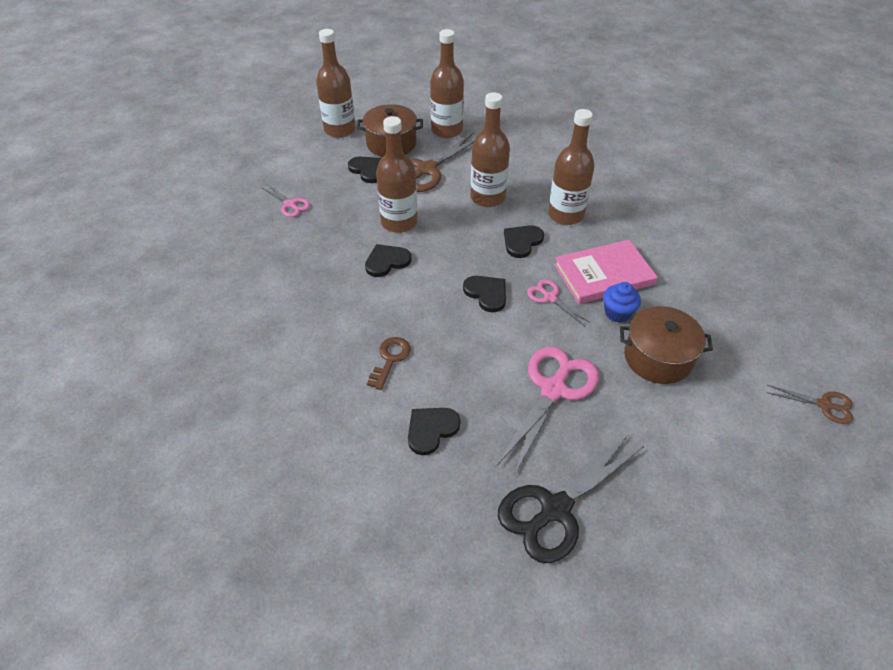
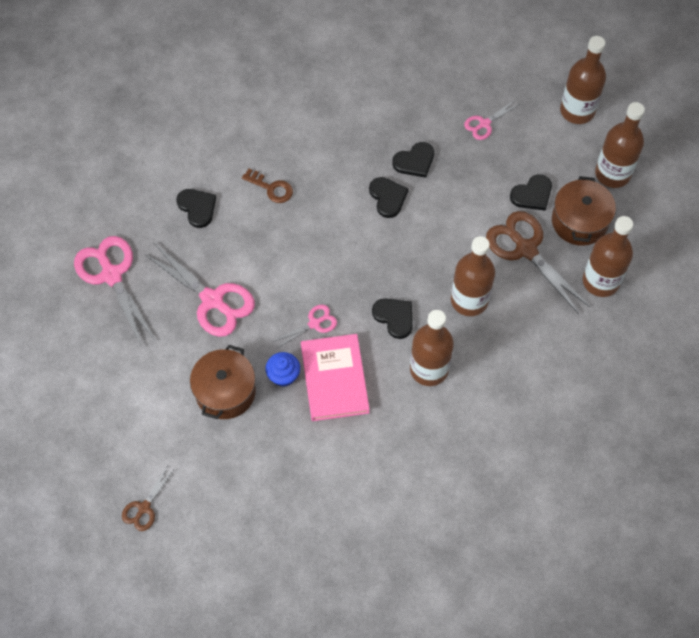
camera: 100 degrees right, 15 degrees up
brown bottle [376,116,418,233] -> brown bottle moved to [560,36,606,124]
black heart [463,276,506,312] -> black heart moved to [392,142,434,178]
black scissors [498,436,644,563] -> pink scissors [74,236,156,344]

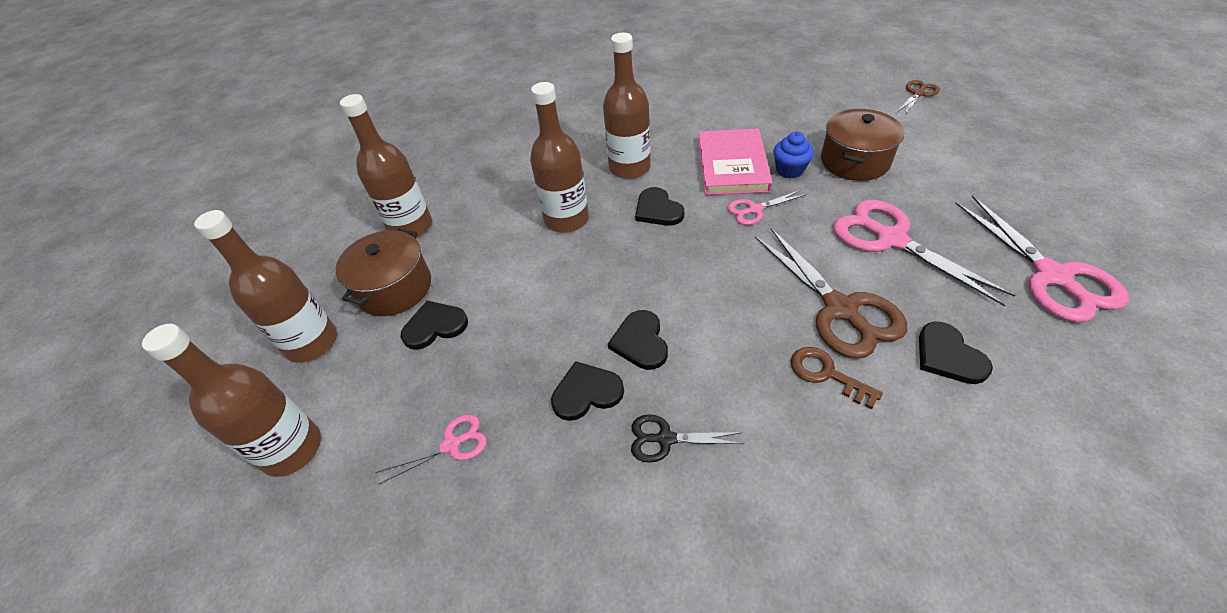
camera: 165 degrees left, 15 degrees down
brown scissors [486,211,590,314] -> brown scissors moved to [755,228,907,359]
none -> black scissors [631,414,744,463]

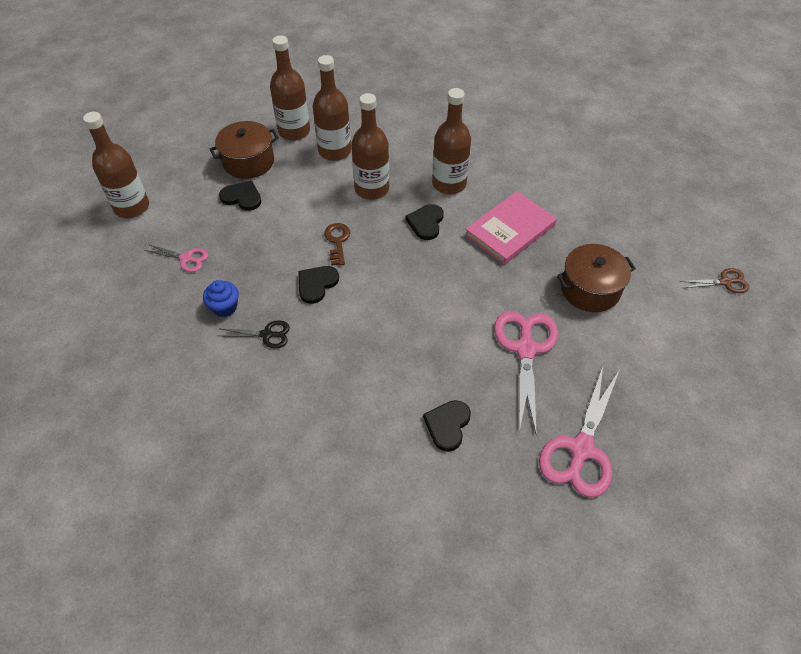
camera: 40 degrees right, 5 degrees up
brown bottle [194,210,337,363] -> brown bottle moved to [313,55,351,161]
black heart [551,361,624,421] -> none
black scissors [631,414,744,463] -> black scissors turned 135 degrees clockwise [220,320,290,348]
pink scissors [727,190,805,225] -> none
brown scissors [755,228,907,359] -> none
blue cupcake [773,132,814,178] -> blue cupcake moved to [203,280,239,317]
brown key [791,347,883,409] -> brown key moved to [324,223,350,266]

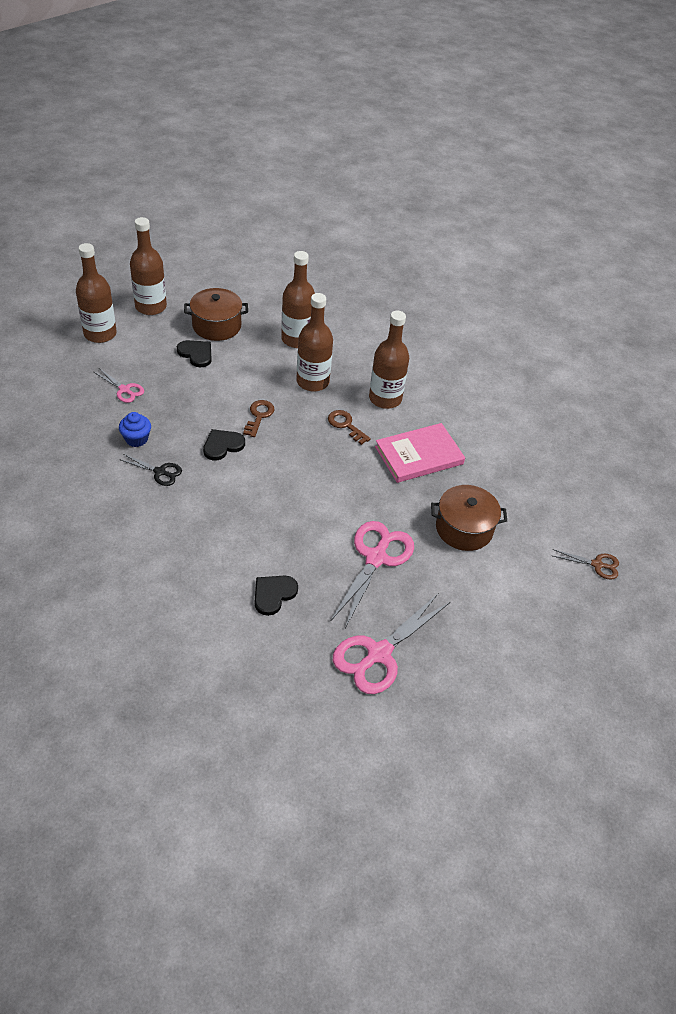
camera: 15 degrees right, 5 degrees down
brown bottle [270,36,310,141] -> brown bottle moved to [130,217,167,315]
black heart [405,204,444,240] -> brown key [328,410,371,445]

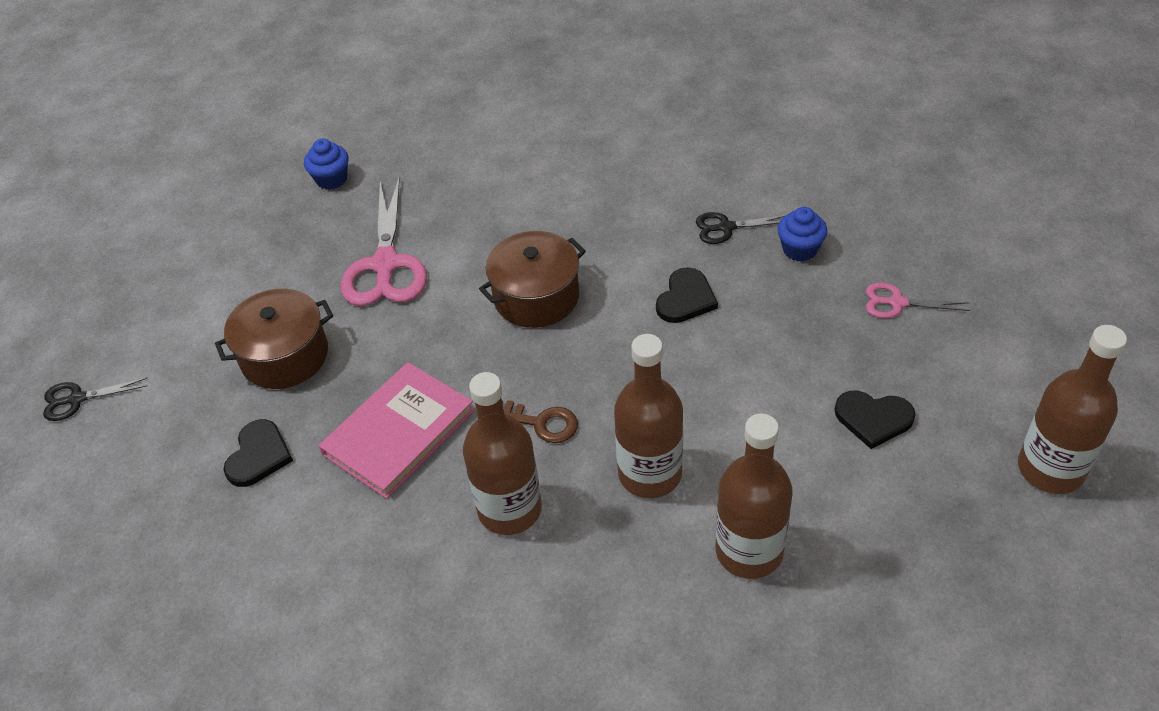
camera: 160 degrees right, 0 degrees up
brown bottle [76,243,117,343] -> none
brown pot [184,288,248,341] -> brown pot moved to [479,231,586,328]
brown key [243,400,275,437] -> none
black heart [255,576,298,616] -> black heart moved to [224,419,293,487]
pink scissors [333,594,450,694] -> blue cupcake [304,139,349,190]
brown scissors [552,549,619,580] -> black scissors [43,377,148,421]

